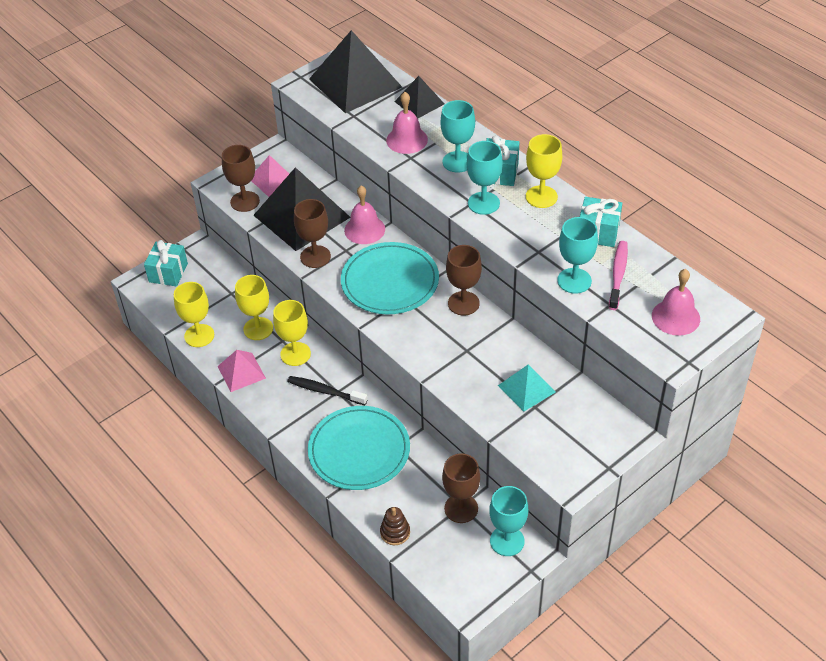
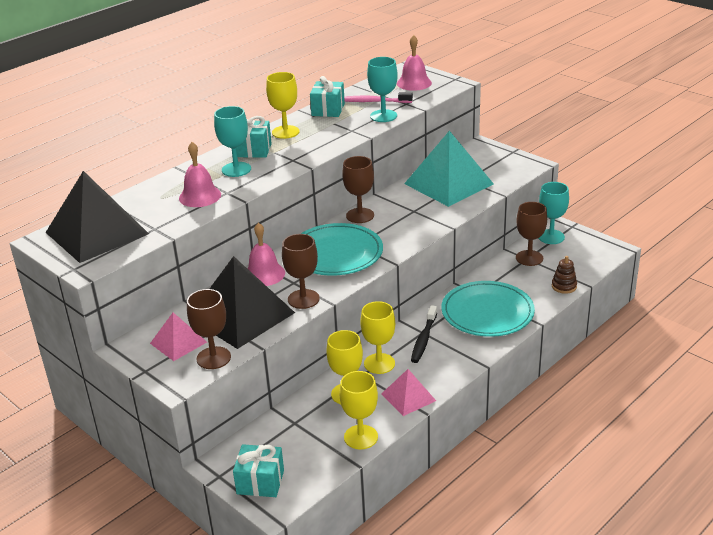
camera: 95 degrees left, 15 degrees down
black pyramid [394,76,444,119] -> none
turquoise goblet [467,141,503,215] -> none
turquoise pyramid [498,364,556,412] -> turquoise pyramid [404,131,494,207], size x1.92

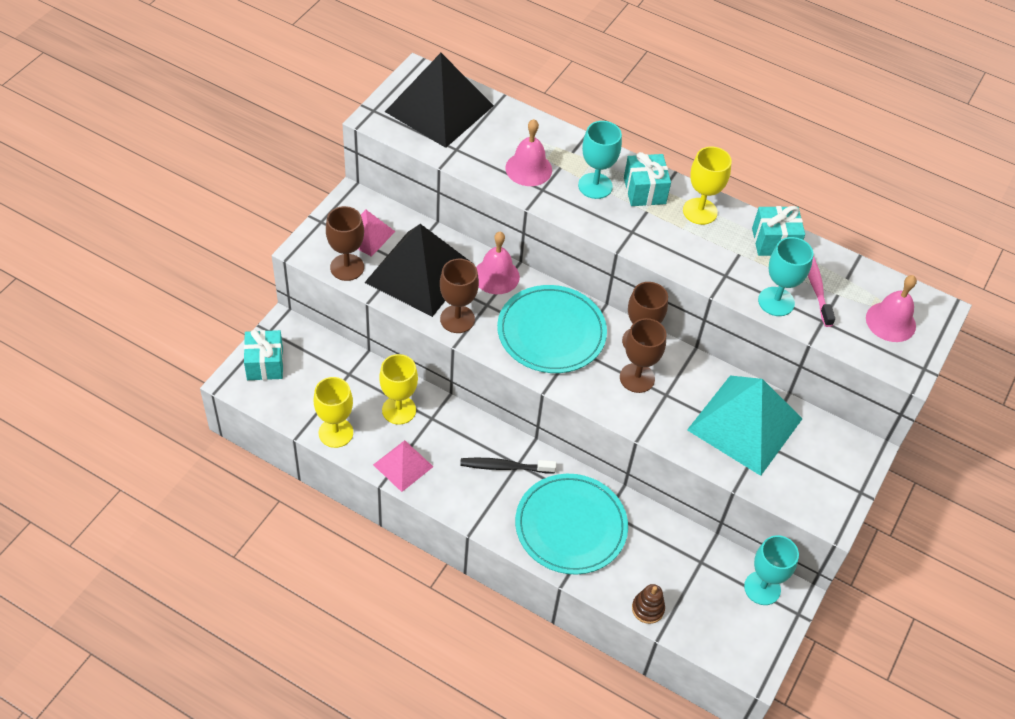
camera: 70 degrees right, 20 degrees up
yellow goblet [360,301,395,374] -> none
brown goblet [516,202,547,266] -> brown goblet moved to [620,318,666,393]

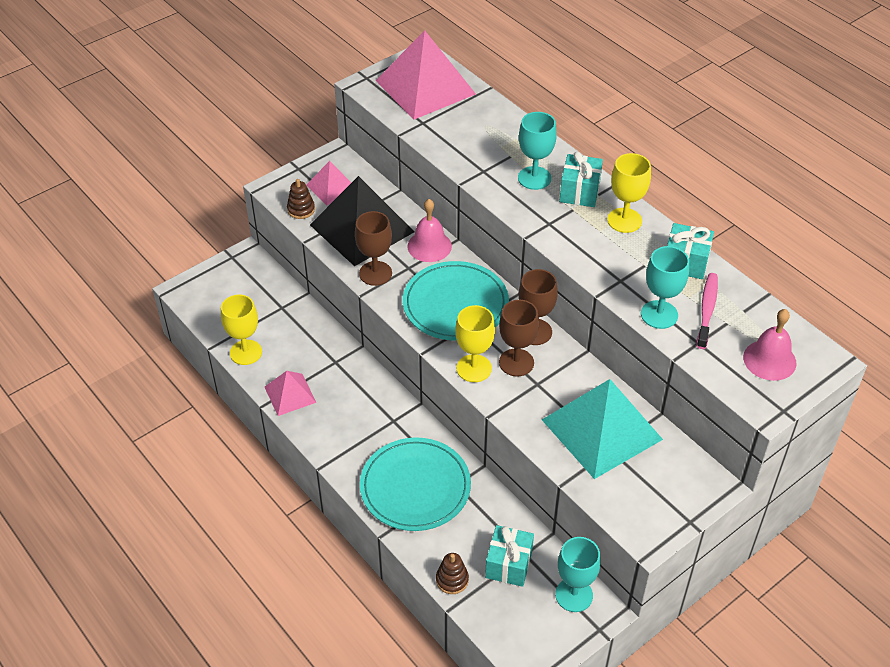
camera: 25 degrees right, 5 degrees down
turquoise gift [244,329,283,380] -> turquoise gift moved to [485,525,534,587]
brown goblet [326,206,364,281] -> brown stacking toy [287,179,315,219]
yellow goblet [379,354,418,425] -> yellow goblet moved to [455,305,495,382]
black pyramid [385,53,494,148] -> pink pyramid [376,30,476,119]
black toothbrush [460,458,556,473] -> none
pink bell [505,119,552,186] -> none

